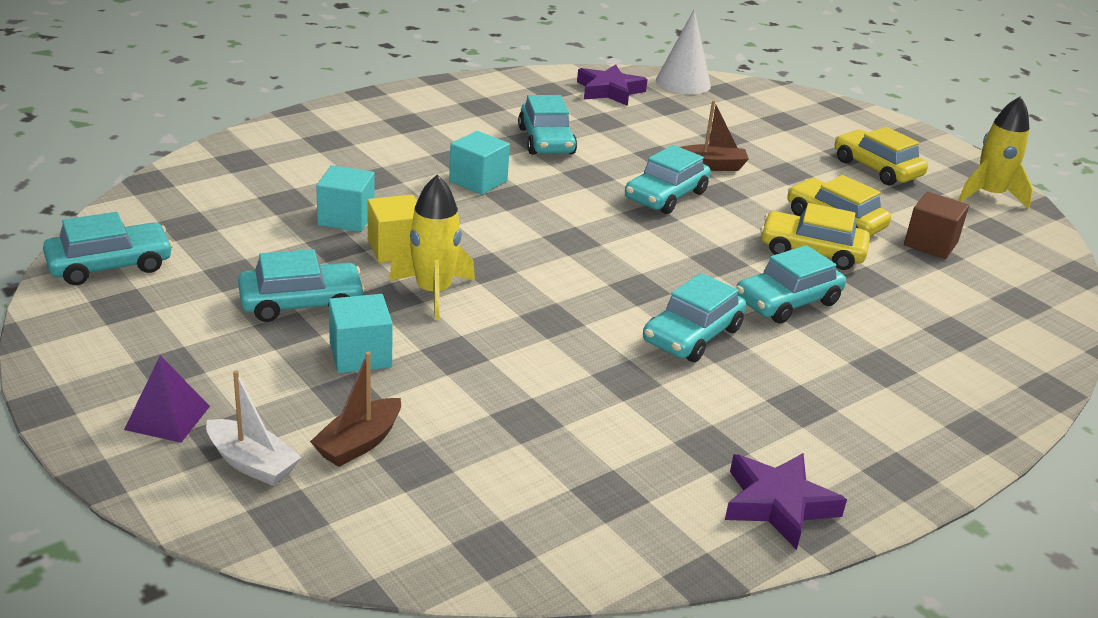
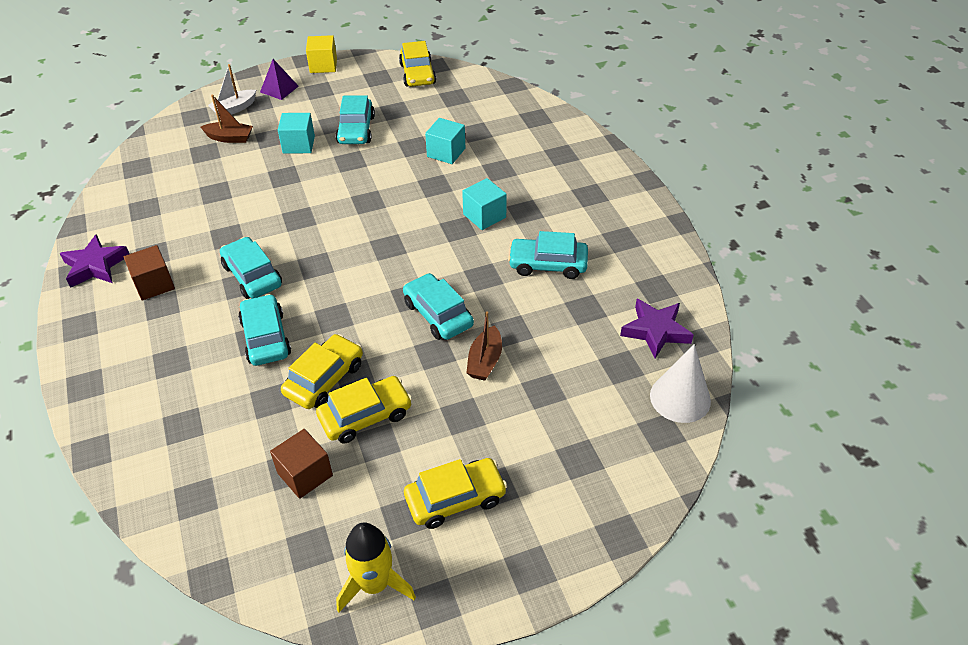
camera: 110 degrees right, 15 degrees up
turquoise car [43,212,173,285] -> yellow car [399,41,436,87]
brown boat [310,352,401,467] -> brown boat turned 135 degrees clockwise [201,95,253,143]
yellow cube [368,195,417,263] -> yellow cube moved to [306,35,337,73]
yellow rocket [389,175,475,320] -> none
none -> brown cube [124,245,175,301]

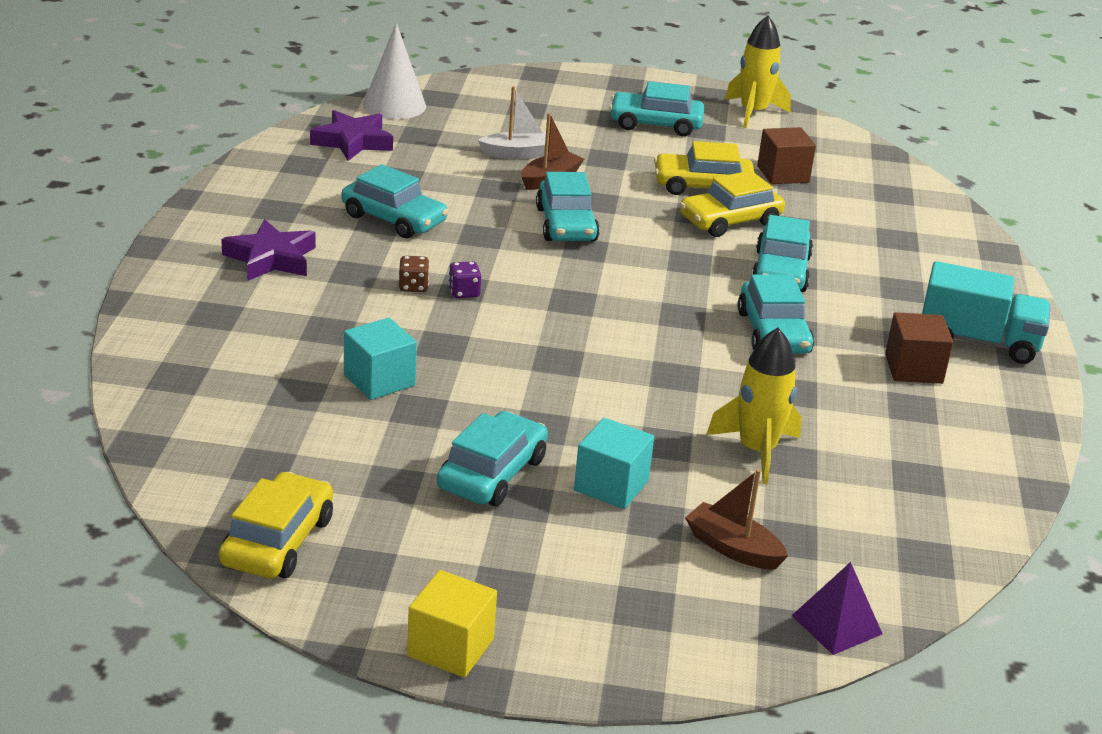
camera: 155 degrees left, 15 degrees down
purple star [60,234,129,288] -> purple star moved to [221,219,316,281]
white boat [208,64,256,117] -> white boat moved to [478,86,546,159]
purple pyramid [260,59,299,100] -> purple pyramid moved to [791,562,882,655]
yellow car [404,458,507,529] -> turquoise car [609,81,704,136]
turquoise cube [462,178,507,230] -> brown dice [399,256,429,292]
none -> purple dice [448,261,481,298]
none -> yellow rocket [707,328,802,484]
none -> turquoise truck [922,261,1051,364]

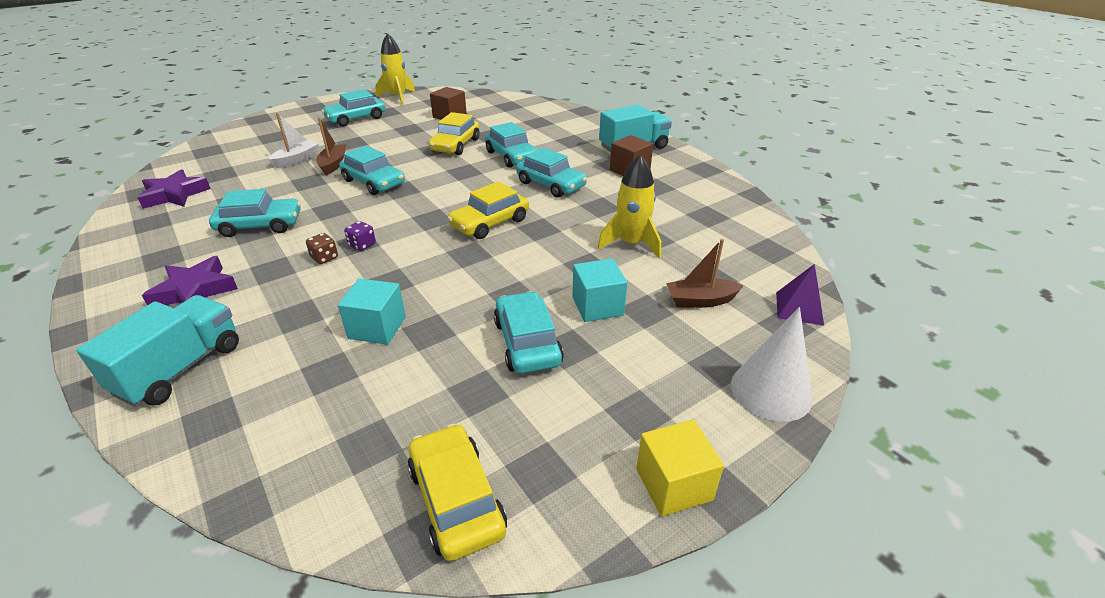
camera: 40 degrees left, 5 degrees up
white cone [363,23,426,119] -> white cone moved to [731,307,813,422]
yellow car [654,141,755,195] -> yellow car moved to [447,181,529,239]
none -> turquoise truck [76,295,239,407]

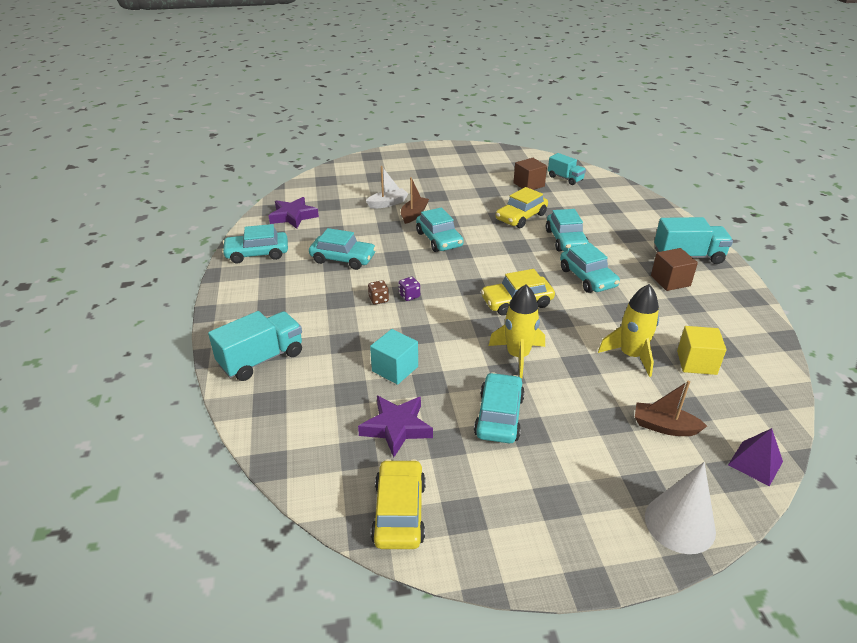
camera: 25 degrees right, 0 degrees up
purple star [142,256,238,305] -> purple star moved to [358,396,433,457]
turquoise car [322,89,385,127] -> turquoise car moved to [222,224,288,264]
yellow rocket [376,33,415,105] -> yellow rocket moved to [489,284,545,378]
turquoise cube [572,259,627,322] -> none
yellow cube [636,420,724,517] -> yellow cube moved to [677,326,727,375]
none -> turquoise truck [548,153,586,185]

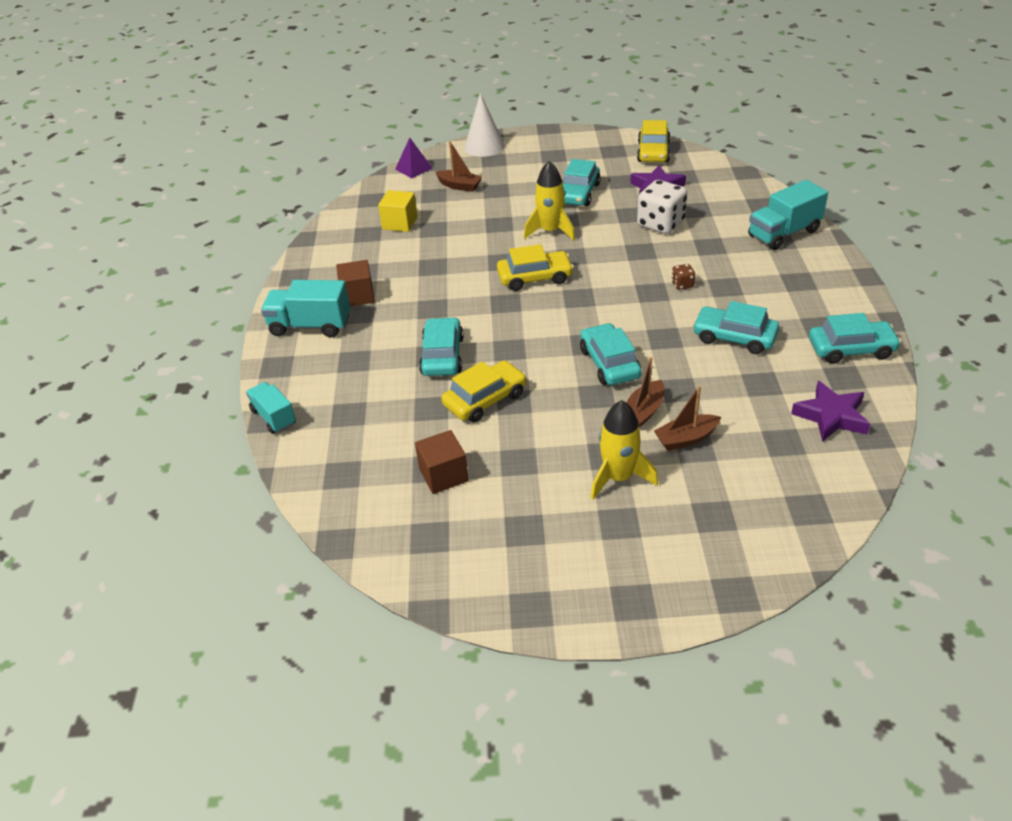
camera: 170 degrees left, 5 degrees up
white boat [366,166,408,209] -> brown boat [654,386,721,451]
turquoise cube [370,329,418,385] -> white dice [637,180,687,234]
purple dice [398,277,420,301] -> none
turquoise truck [548,153,586,185] -> turquoise truck moved to [246,382,296,434]
turquoise car [560,243,620,293] -> none
yellow rocket [598,284,659,377] -> yellow rocket moved to [591,400,658,499]

